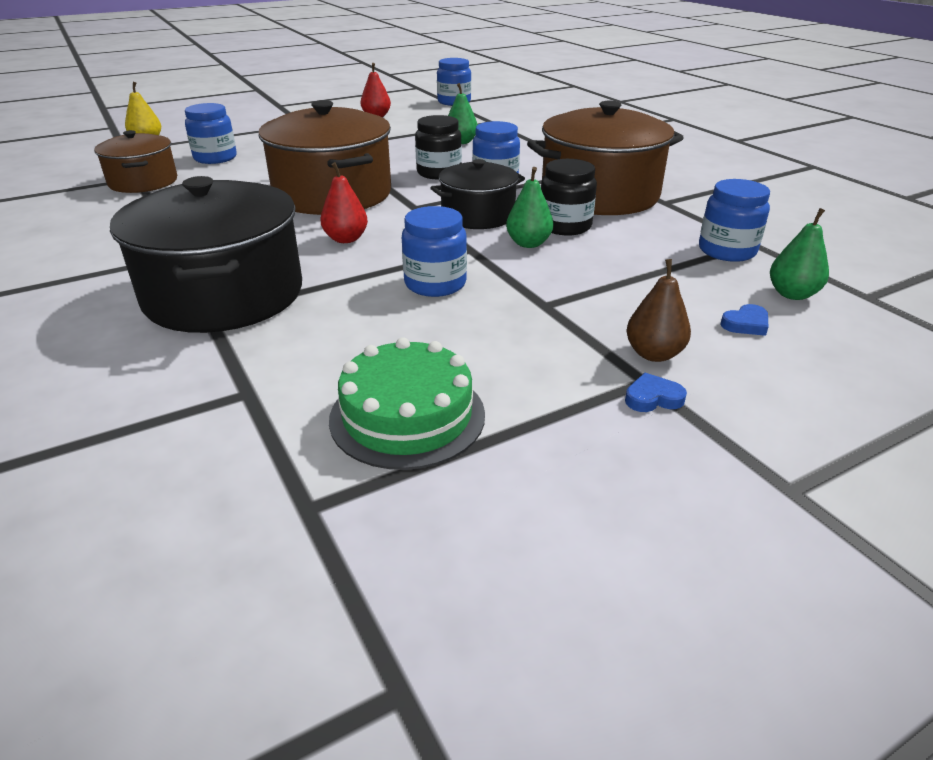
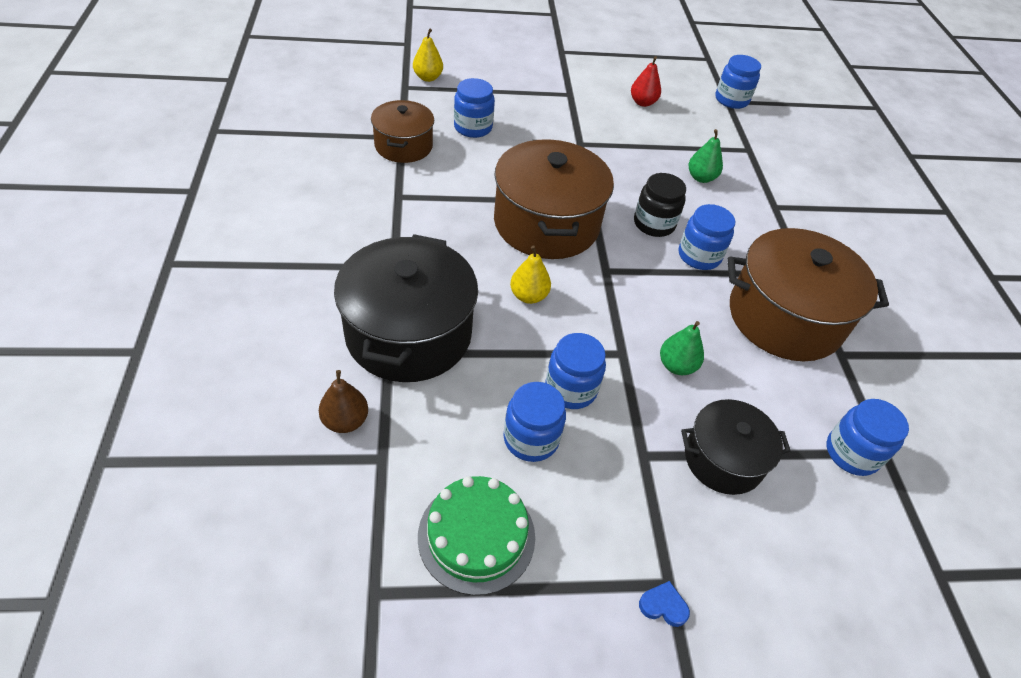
camera: 20 degrees right, 15 degrees up
red pear [320,162,368,243] -> yellow pear [510,246,551,304]
black pot [431,159,525,229] -> black pot moved to [681,399,791,495]
black jar [541,159,597,235] -> none
brown pear [626,259,691,362] -> brown pear moved to [319,370,368,433]
blue heart [720,304,768,336] -> none
green pear [770,208,829,300] -> none
none -> blue jar [503,382,566,462]

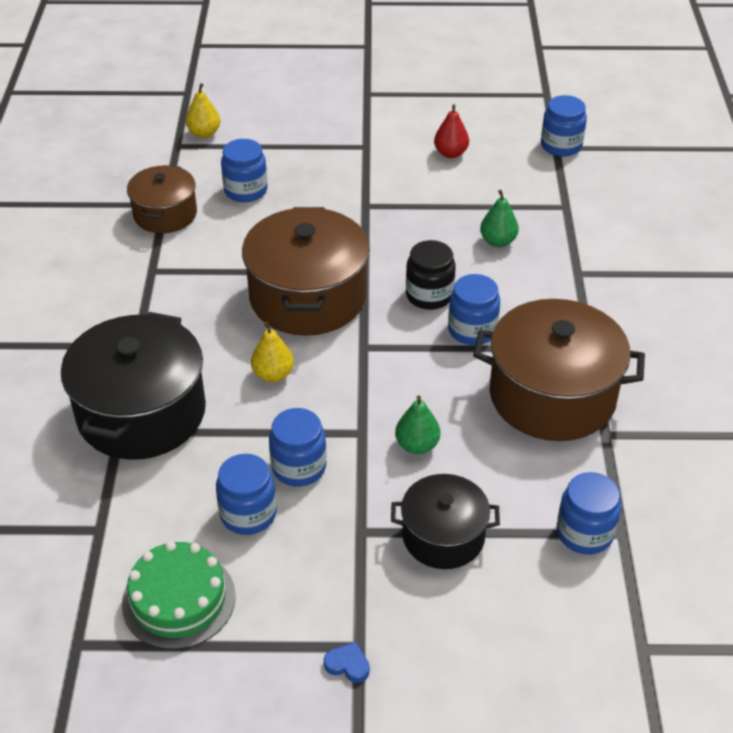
camera: 10 degrees right, 5 degrees down
brown pear [319,370,368,433] -> none

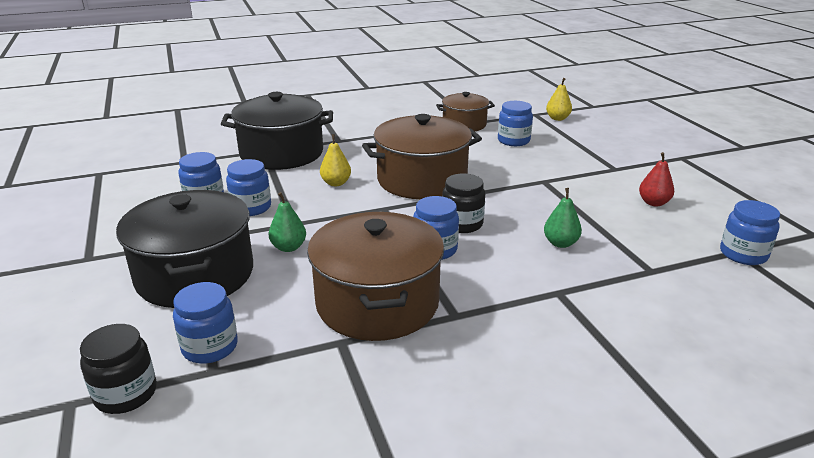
camera: 70 degrees right, 15 degrees down
green cake [122,541,236,649] -> none
blue heart [324,642,370,683] -> none
black pot [391,474,500,569] -> black pot [116,190,253,308], size x1.71
none -> black jar [80,324,157,414]

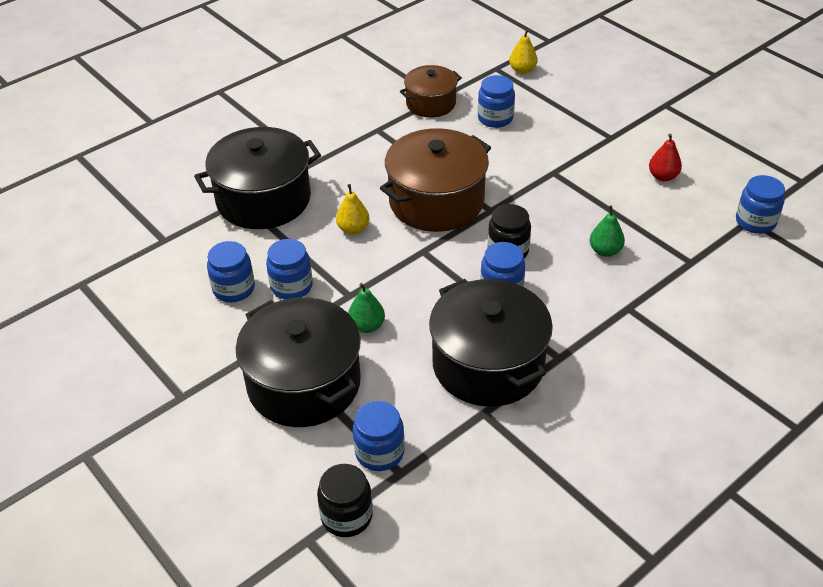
camera: 20 degrees left, 15 degrees up
brown pot [307,212,444,341] -> black pot [429,279,553,407]

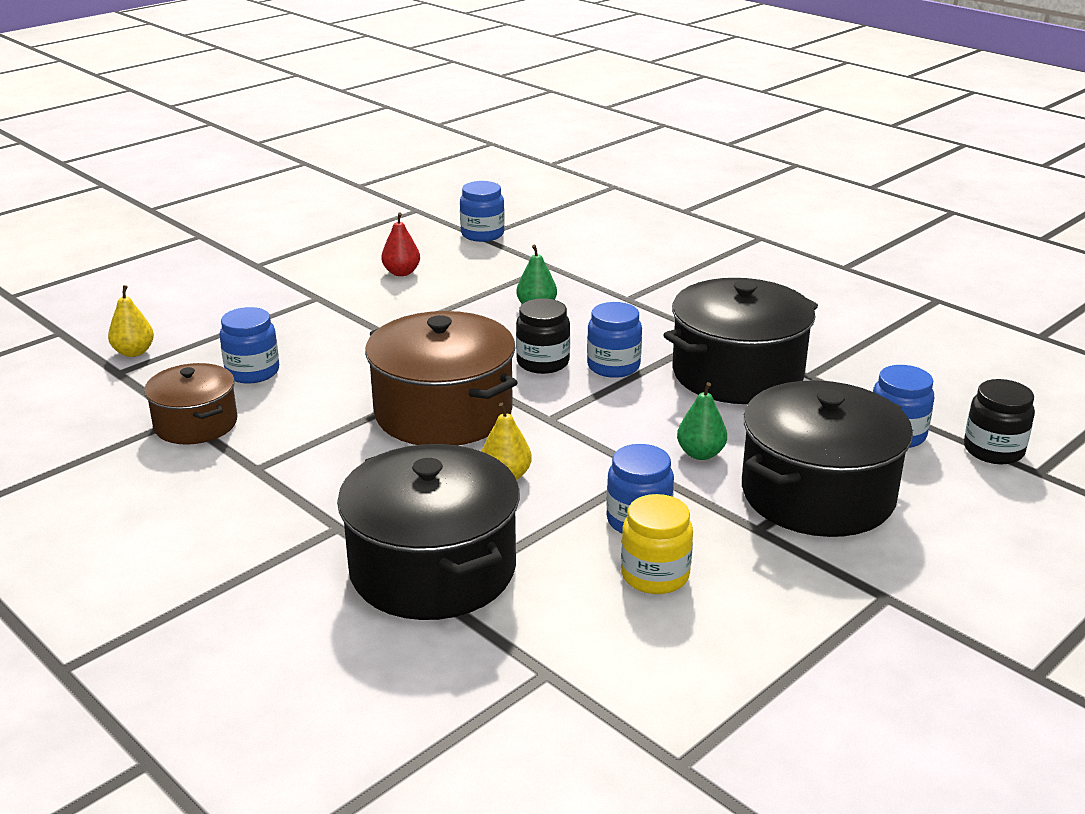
camera: 95 degrees left, 15 degrees down
blue jar [207,241,255,302] -> yellow jar [621,494,693,594]

